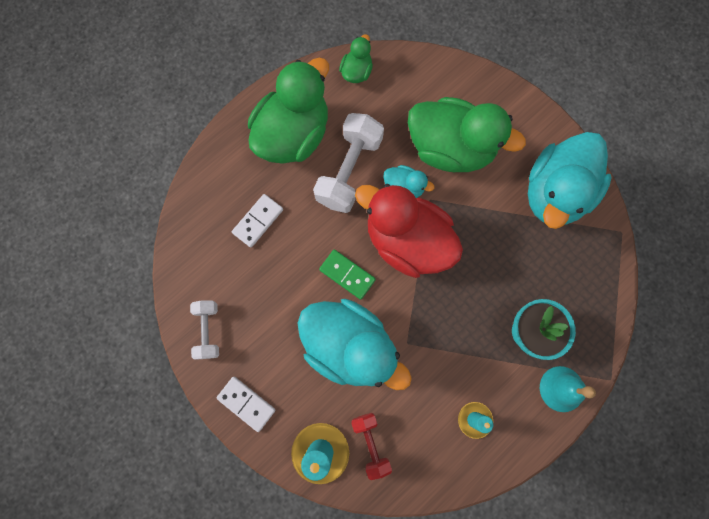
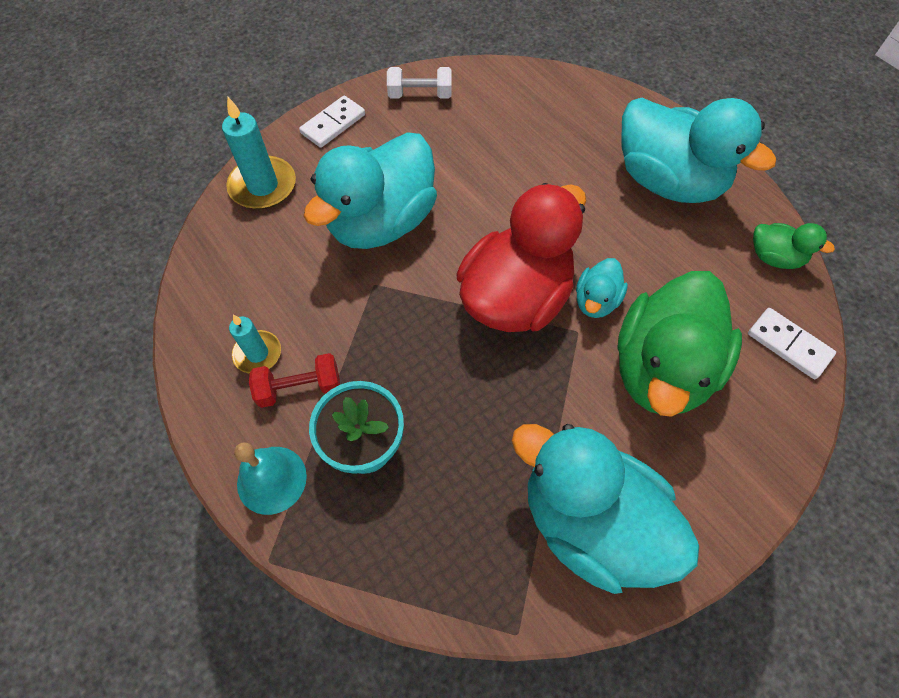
camera: 95 degrees right, 15 degrees down
white domino [232,194,283,248] -> white domino moved to [748,308,836,379]
green duck [248,57,329,164] -> turquoise duck [621,98,776,203]
white dumbbell [313,113,384,213] -> none
green domino [319,250,376,300] -> none
red dumbbell [351,413,392,480] -> red dumbbell moved to [249,353,340,408]

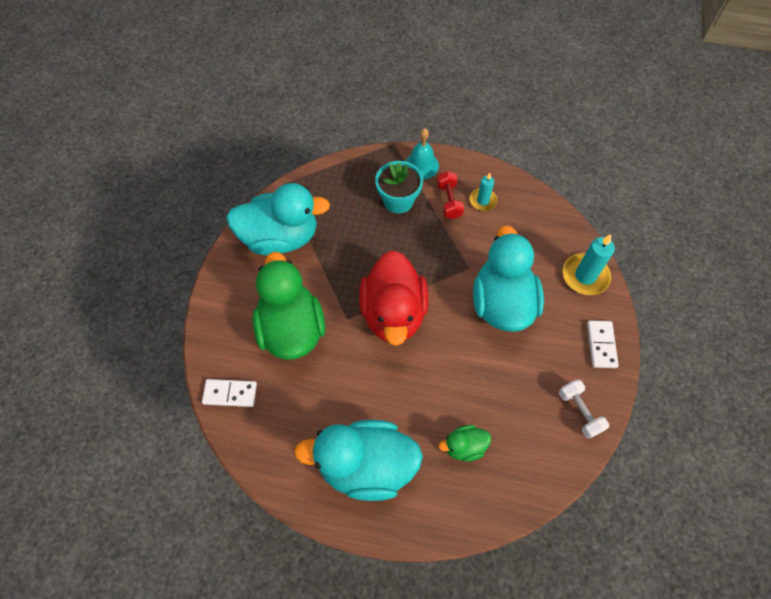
camera: 140 degrees right, 0 degrees up
red dumbbell [249,353,340,408] -> red dumbbell turned 45 degrees counterclockwise [437,171,464,219]
white dumbbell [387,67,452,99] -> white dumbbell turned 75 degrees counterclockwise [559,379,609,439]
turquoise duck [576,258,628,318] -> none
green duck [753,223,835,269] -> green duck moved to [439,425,491,461]

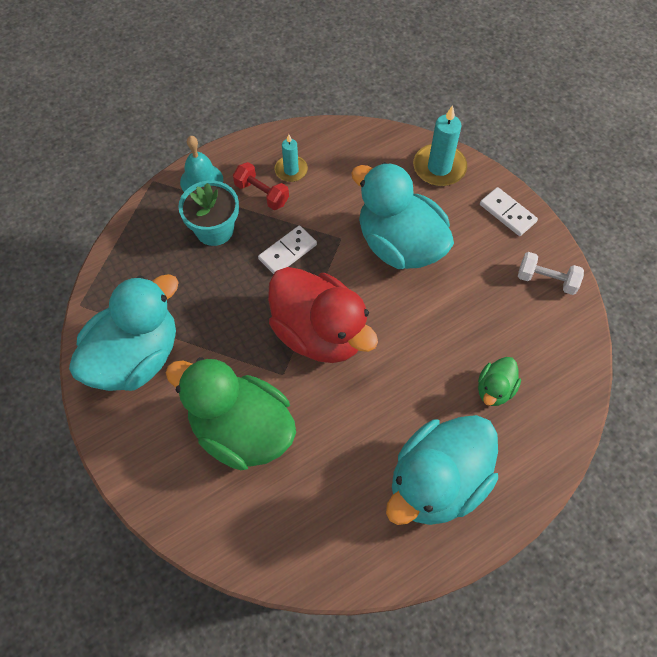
camera: 45 degrees left, 0 degrees up
white domino [202,379,257,407] -> white domino moved to [258,226,317,274]

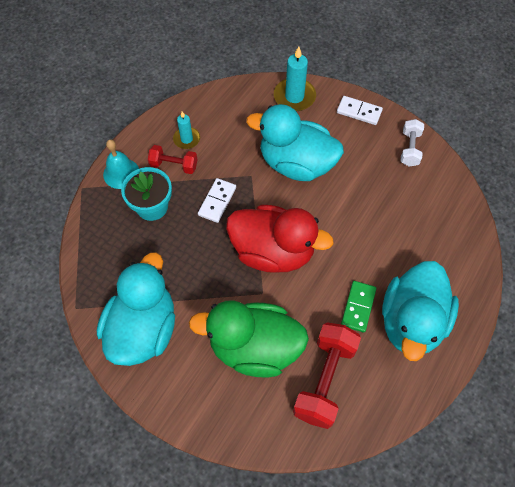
camera: 25 degrees left, 0 degrees up
green duck [478,357,521,406] -> none
white dumbbell [518,252,584,295] -> white dumbbell turned 75 degrees counterclockwise [400,119,424,167]
none -> red dumbbell [293,322,361,429]
none -> green domino [341,281,376,333]

